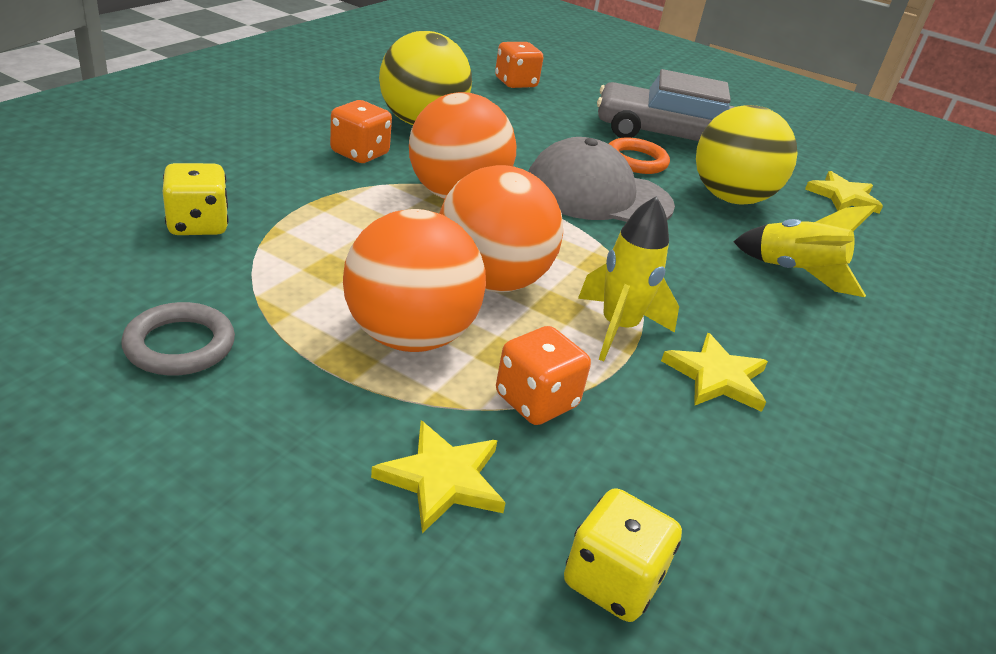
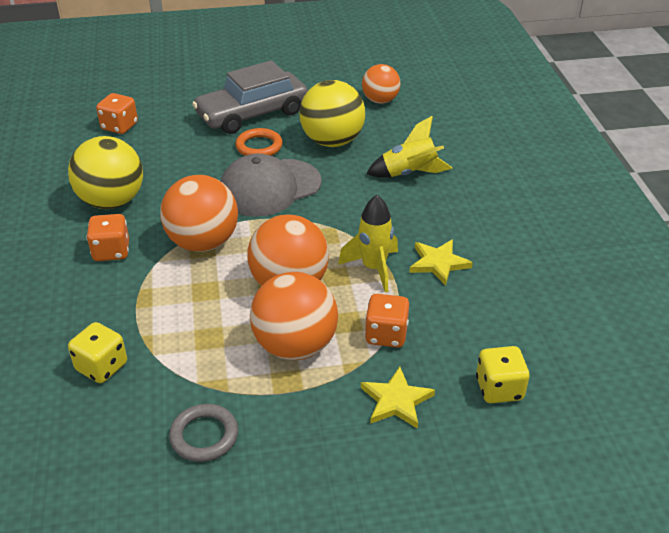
camera: 35 degrees left, 5 degrees up
yellow star [805,171,883,213] -> orange ball [362,64,401,104]

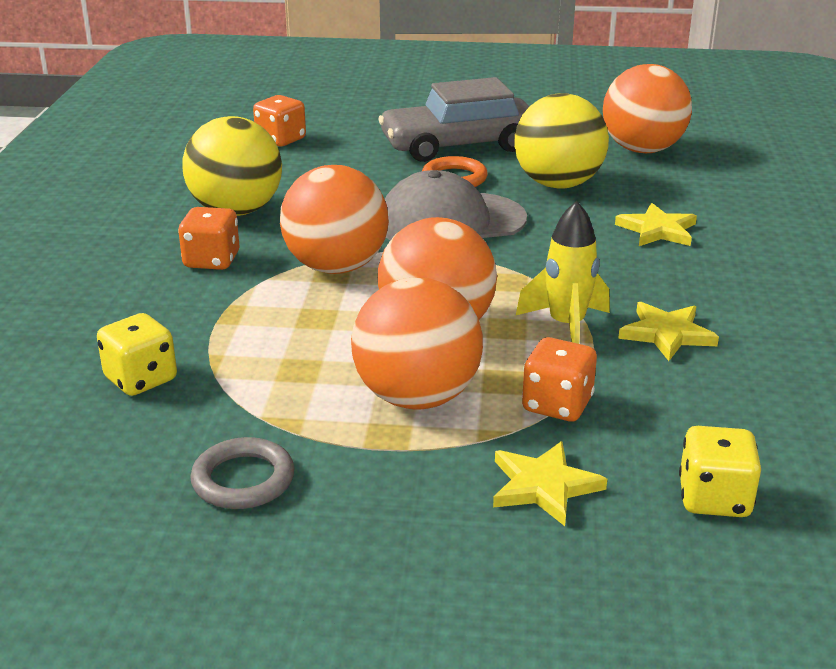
camera: 15 degrees right, 10 degrees down
orange ball [362,64,401,104] -> orange ball [603,64,692,153], size x1.58
yellow rocket [367,116,453,178] -> yellow star [615,203,697,246]

